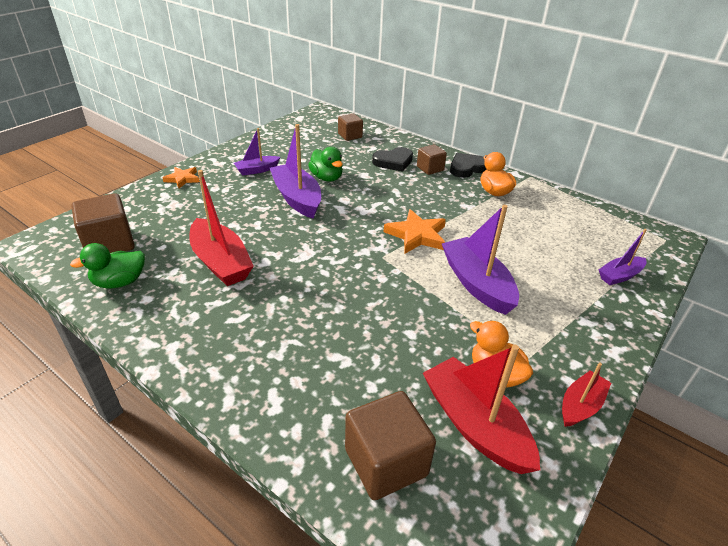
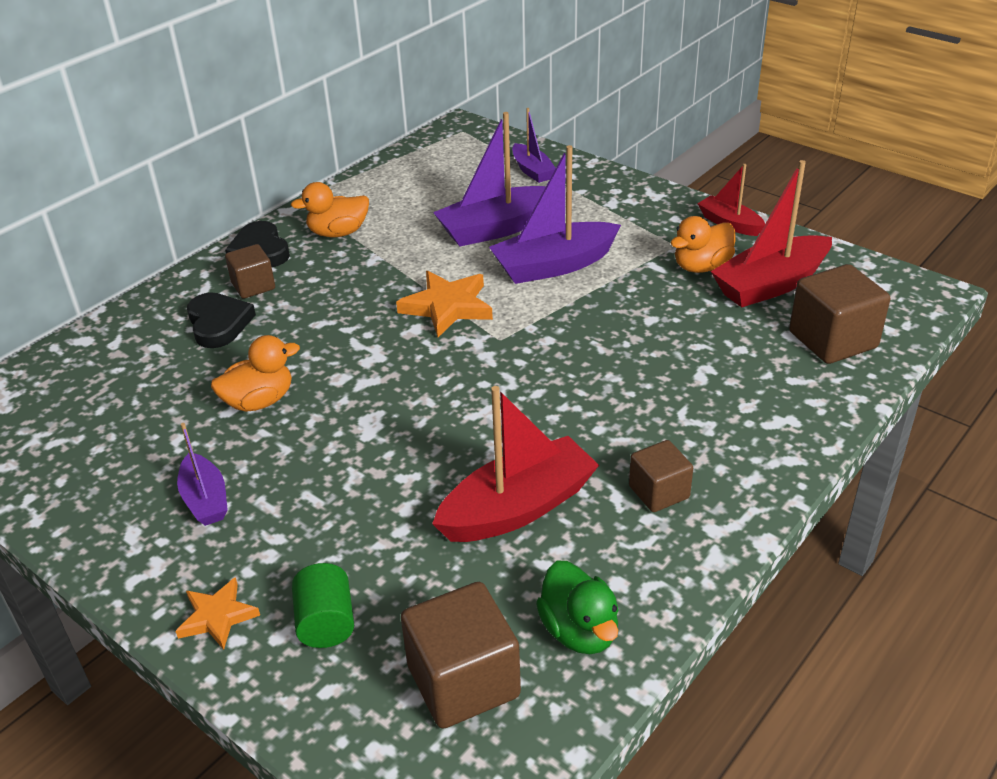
camera: 85 degrees left, 0 degrees up
purple boat [270,124,321,218] -> purple boat moved to [433,112,546,246]
green duck [308,147,343,182] -> orange duck [211,335,300,412]
brown cube [338,113,363,141] -> brown cube moved to [629,440,693,512]
none -> green cylinder [292,563,354,648]

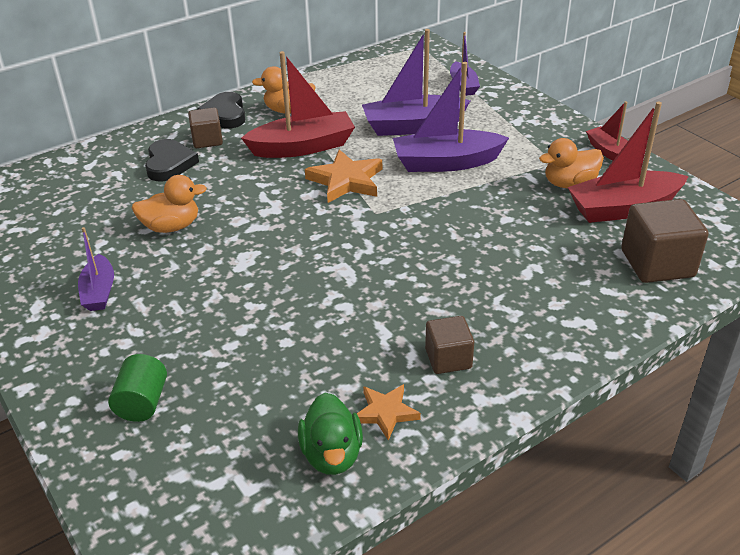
camera: 15 degrees right, 0 degrees up
orange star [175,577,260,650] -> orange star moved to [357,384,421,441]
brown cube [401,582,521,729] -> none
red boat [432,386,599,542] -> red boat moved to [241,51,355,158]

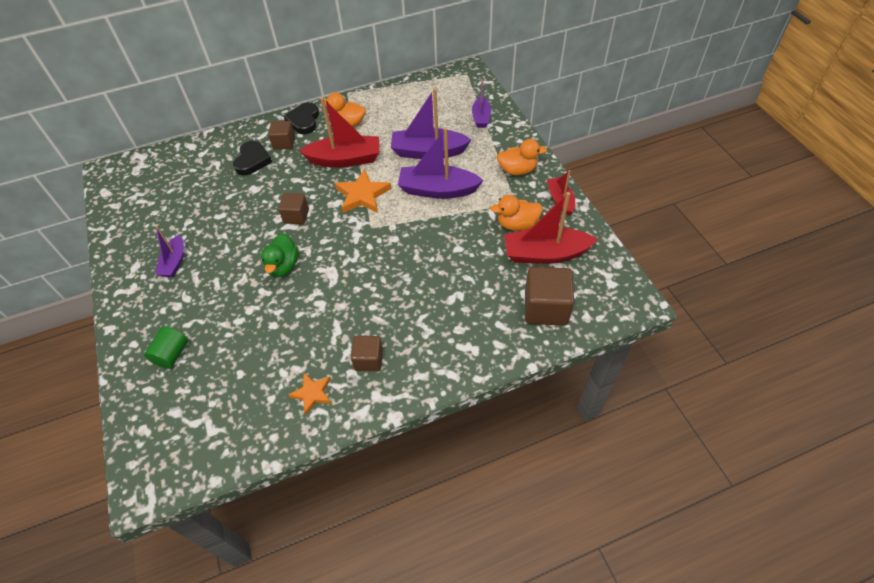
camera: 15 degrees right, 15 degrees up
orange duck [132,175,207,233] -> orange duck moved to [497,139,547,175]
green duck [298,393,363,475] -> green duck moved to [261,233,299,277]
none -> brown cube [278,193,309,224]

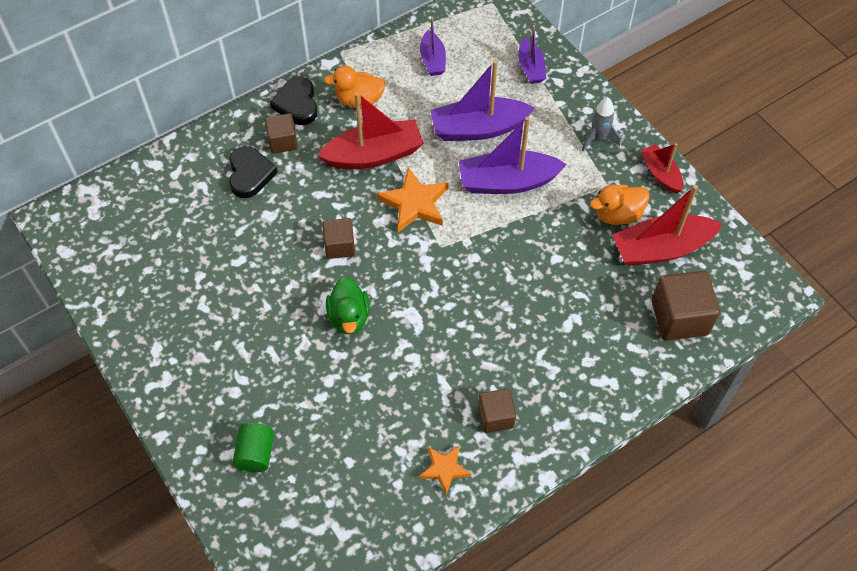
camera: 15 degrees left, 5 degrees up
purple boat [155,226,184,277] -> purple boat moved to [420,17,446,76]
orange duck [497,139,547,175] -> grey rocket [582,97,621,151]

